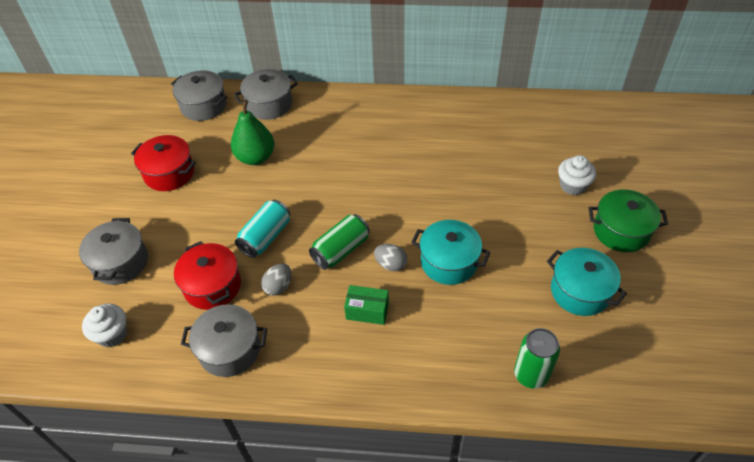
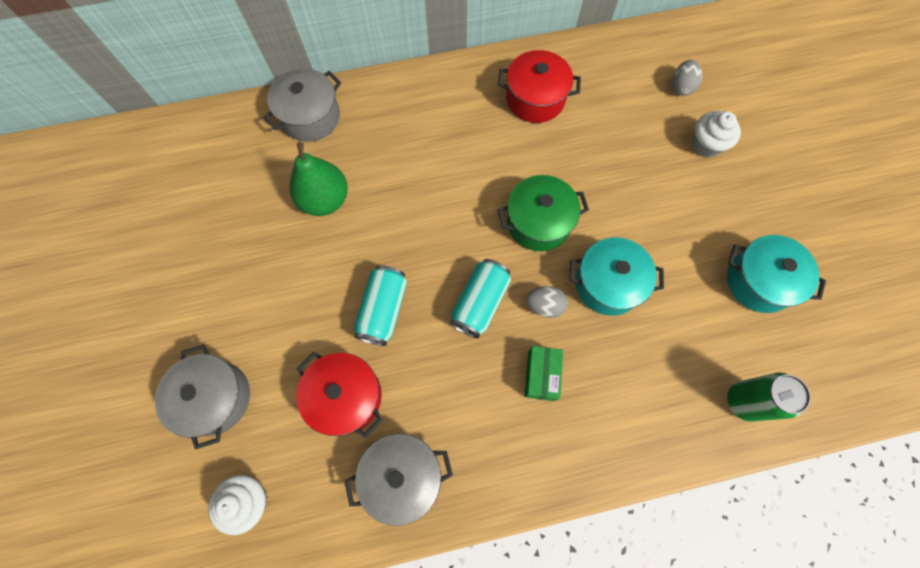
camera: 20 degrees left, 20 degrees up
red pot [131,135,196,191] -> red pot moved to [498,50,581,123]
grey pot [171,70,227,121] -> none
grey egg [261,264,292,296] -> grey egg moved to [672,60,702,96]
green can [309,214,370,270] -> turquoise can [450,259,511,338]
green box [344,285,389,325] -> green box turned 75 degrees counterclockwise [524,346,563,401]
green pot [589,189,668,252] -> green pot moved to [497,175,589,251]

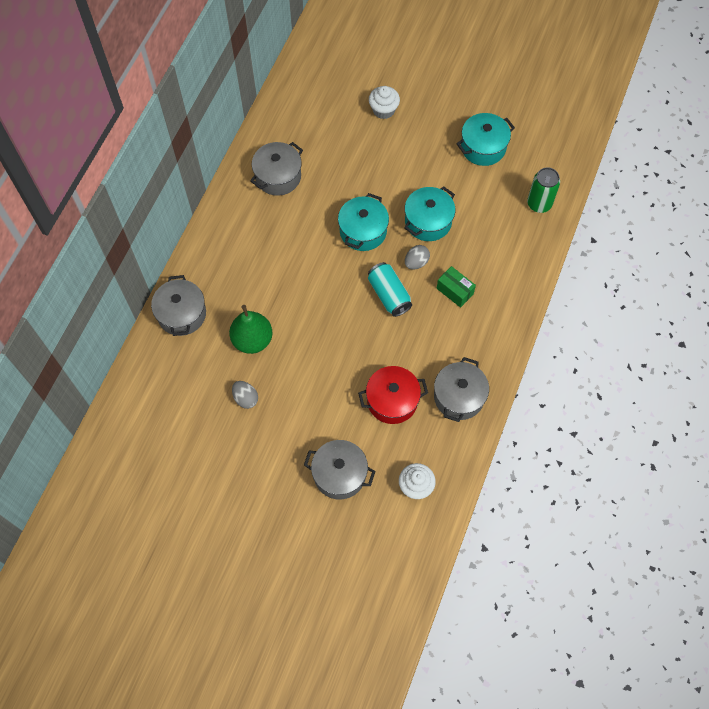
camera: 55 degrees left, 5 degrees down
turquoise can [354,265,407,346] -> none
green pot [497,175,589,251] -> turquoise pot [338,193,389,251]
red pot [498,50,581,123] -> grey pot [250,142,303,196]
grey egg [672,60,702,96] -> grey egg moved to [232,381,258,409]

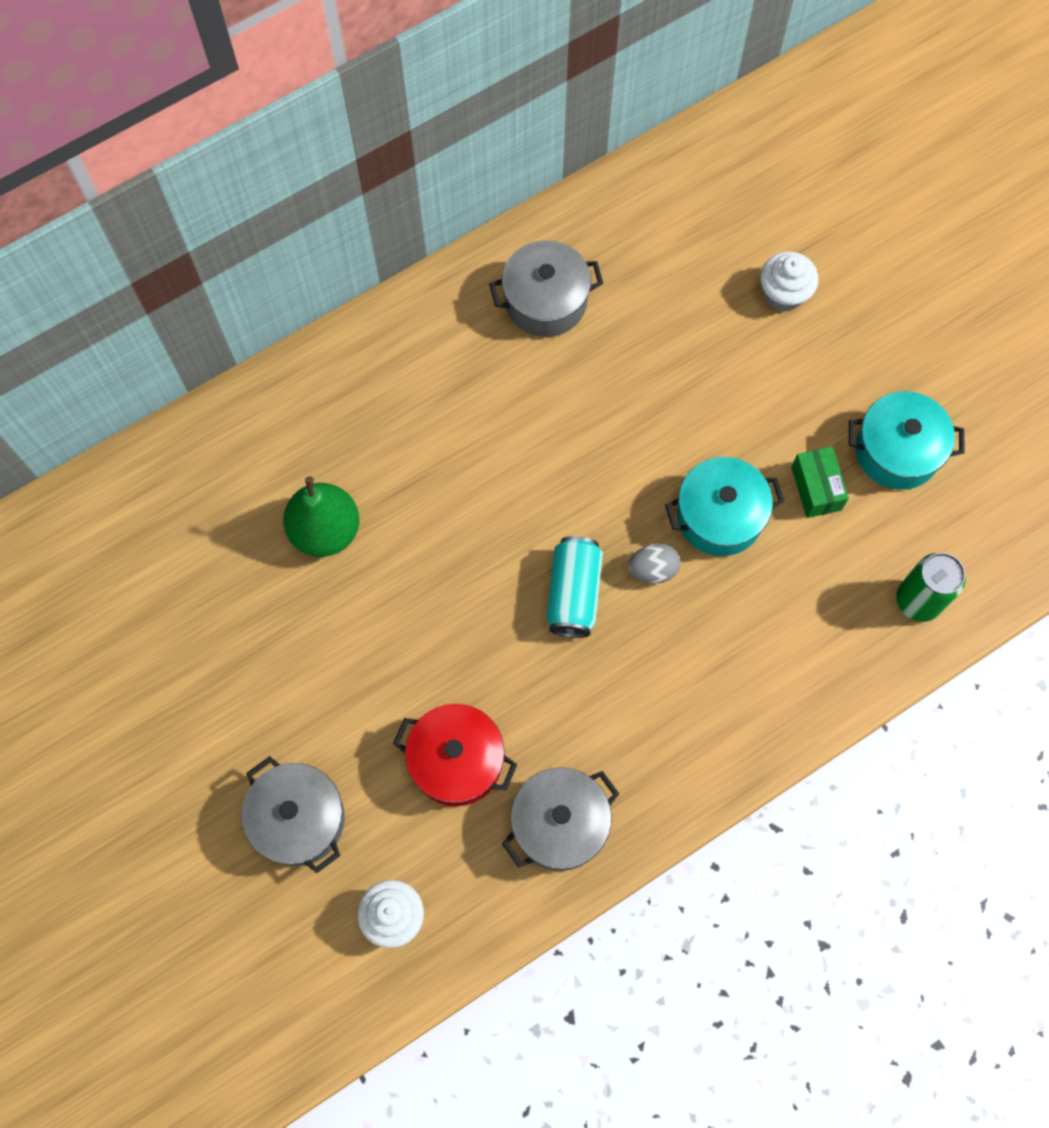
camera: 35 degrees right, 5 degrees up
grey pot [151,275,206,336] -> none
grey egg [232,381,258,409] -> none
turquoise pot [338,193,389,251] -> none
green box [437,266,476,308] -> green box moved to [791,446,849,518]

